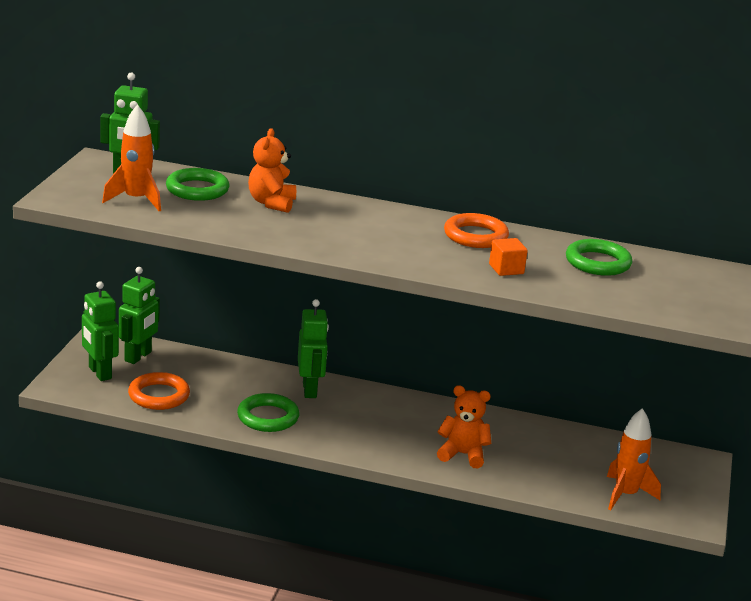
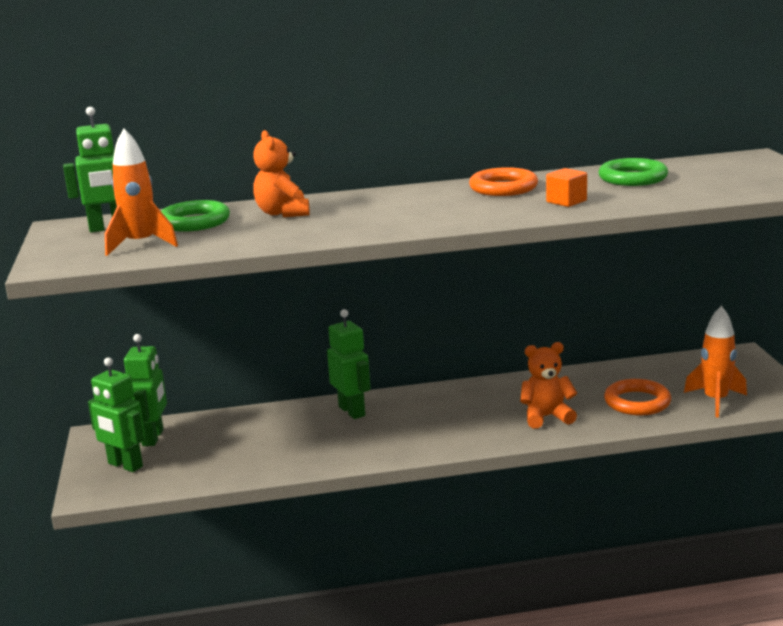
camera: 20 degrees left, 5 degrees down
orange ring [128,372,190,410] -> orange ring moved to [604,379,671,415]
green ring [237,393,299,432] -> none

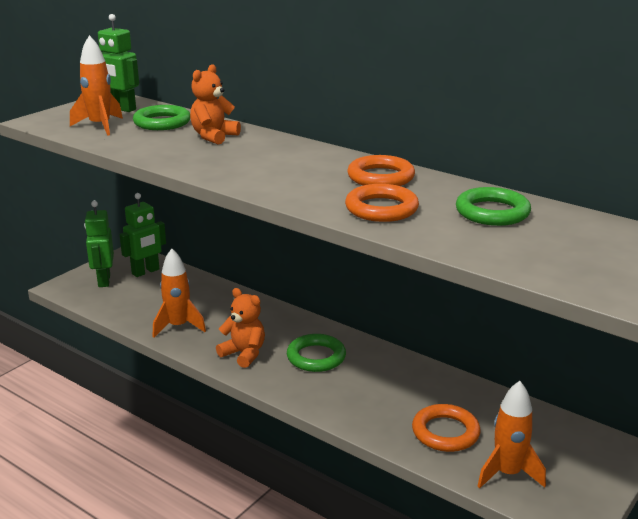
camera: 45 degrees right, 5 degrees up
green robot [327,309,370,419] -> none
orange teddy bear [520,342,577,429] -> orange teddy bear moved to [216,288,265,368]
orange cube [546,168,587,207] -> orange ring [345,184,419,222]
none -> orange rocket [152,249,206,338]
none -> green ring [287,334,346,372]

